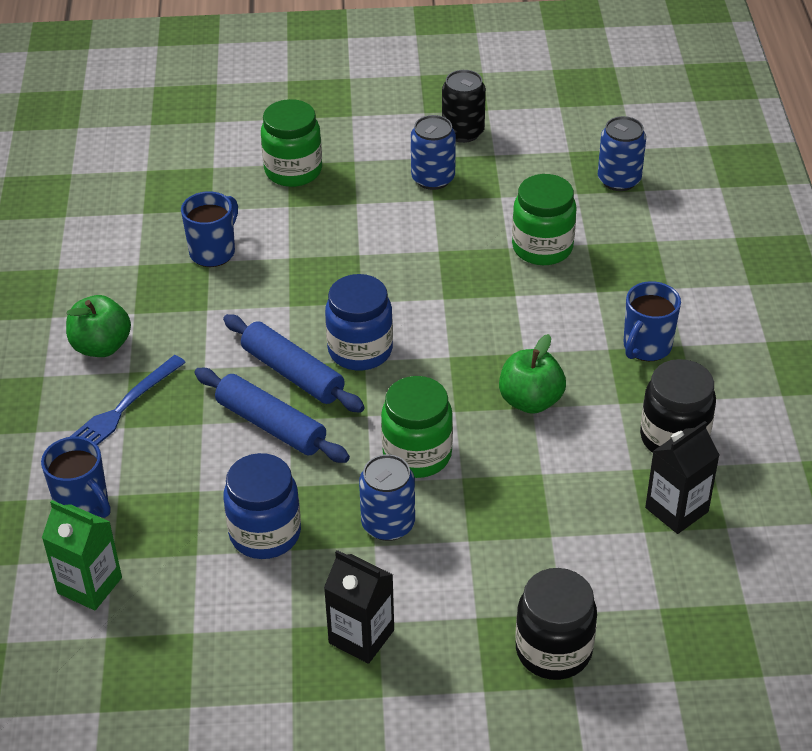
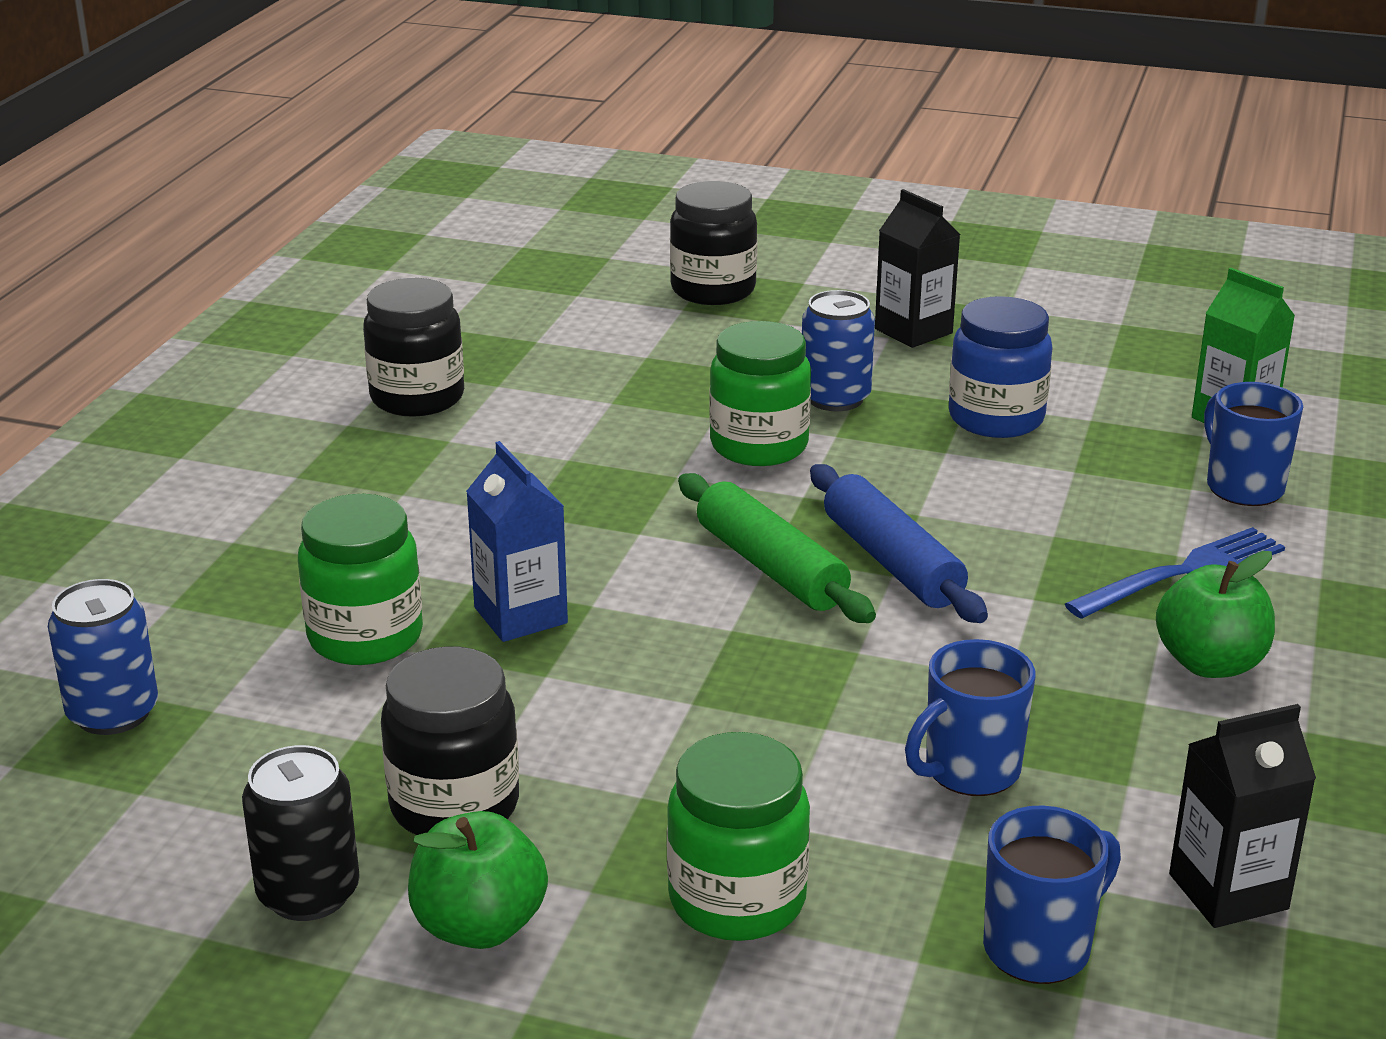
camera: 160 degrees left, 15 degrees down
blue rolling pin [194,368,350,463] -> none
blue jar [325,274,393,370] -> green rolling pin [678,473,876,623]
blue can [411,115,456,190] -> black jar [381,646,519,835]
green apple [499,334,566,414] -> green apple moved to [408,811,548,949]
blue mug [624,281,681,361] -> blue mug moved to [983,805,1121,984]
black carton [645,421,719,534] -> black carton moved to [1169,704,1316,928]
none -> blue carton [466,441,568,642]

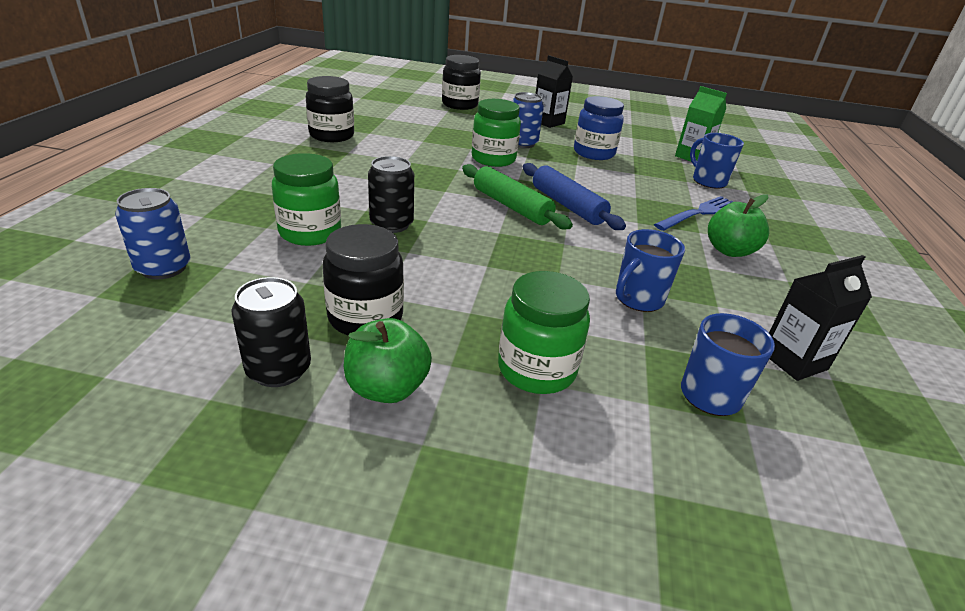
camera: 10 degrees left, 5 degrees up
blue carton [466,441,568,642] -> black can [368,156,414,233]

